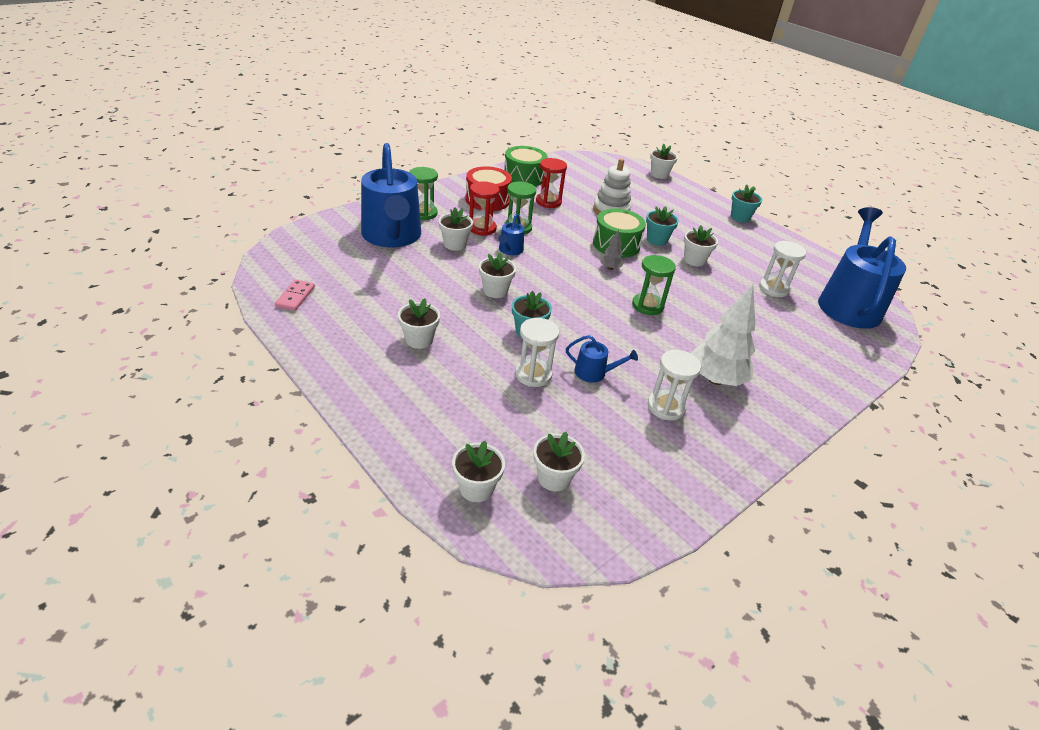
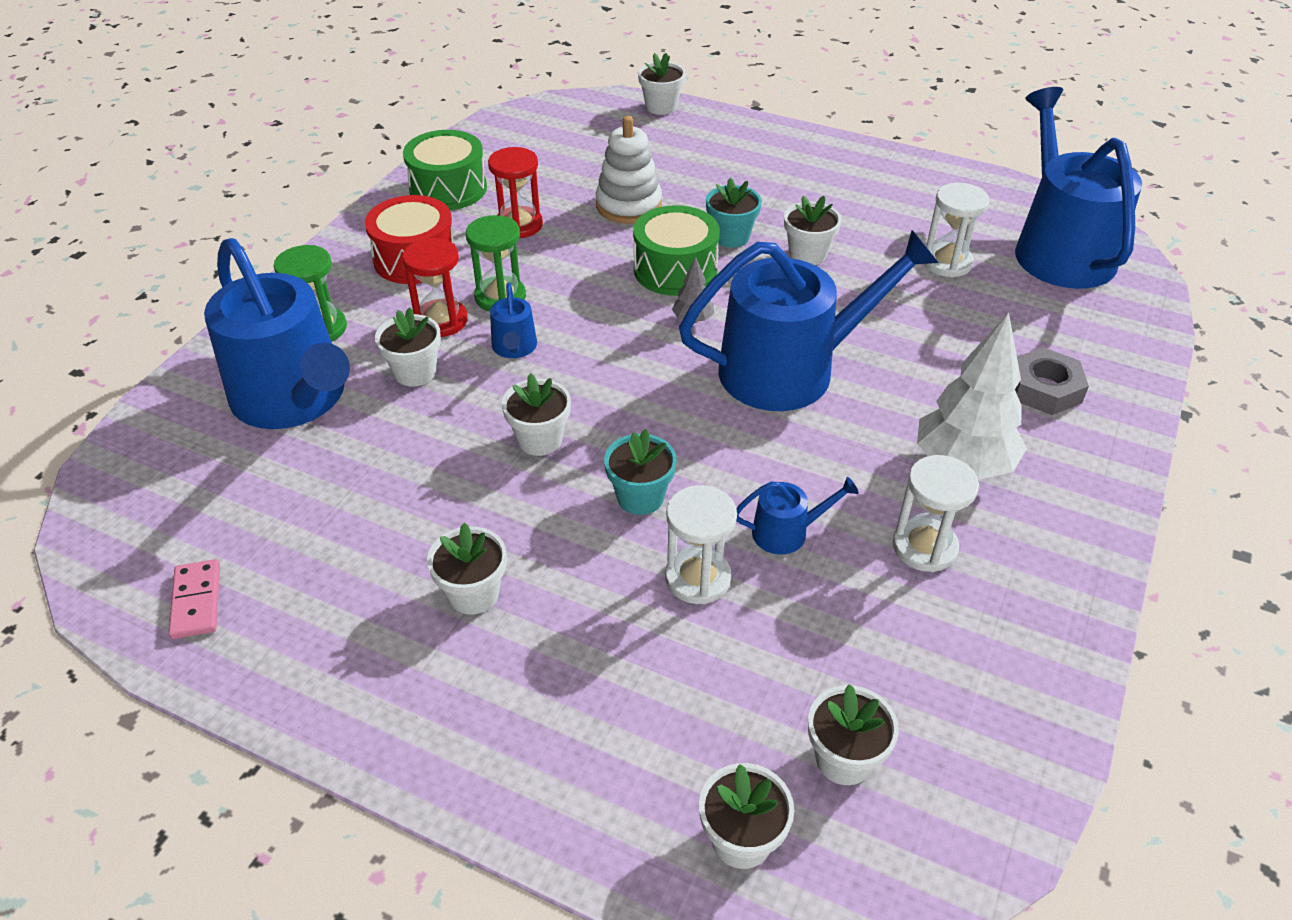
camera: 20 degrees left, 5 degrees up
green hourglass [632,255,676,315] -> blue watering can [679,230,939,411]
turquoise flower pot [731,185,763,222] -> none
none -> grey nut [1015,347,1089,415]

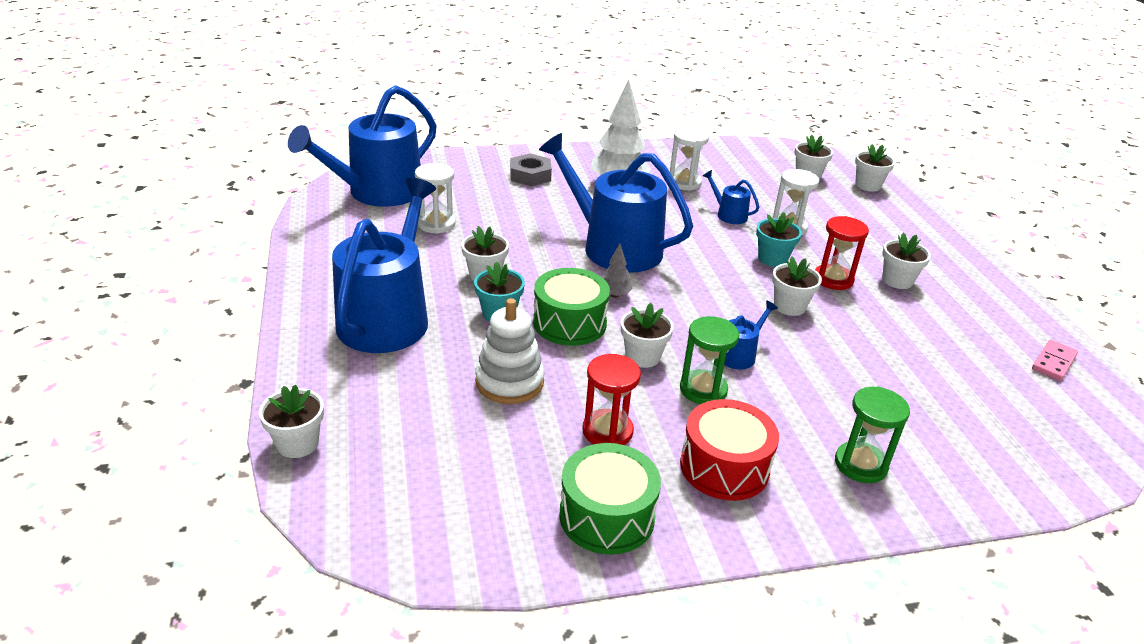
camera: 130 degrees left, 10 degrees down
blue watering can [204,238,350,429] -> blue watering can moved to [332,178,436,353]
white flower pot [375,307,441,387] -> white flower pot moved to [621,303,674,368]
red hourglass [402,238,468,337] -> red hourglass moved to [815,216,869,290]

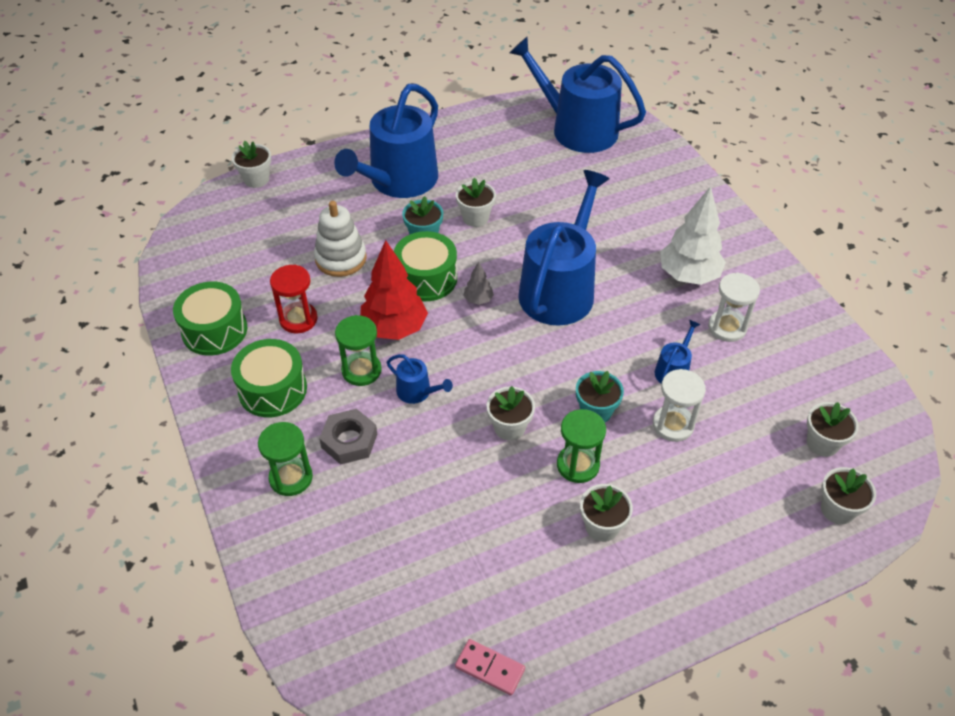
camera: 80 degrees right, 15 degrees up
blue watering can [332,178,436,353] -> blue watering can turned 120 degrees clockwise [334,84,438,198]
white hourglass [415,163,456,234] -> none
grey nut [510,153,552,186] -> grey nut moved to [319,409,377,465]
white flower pot [621,303,674,368] -> red tree [360,240,428,340]
red drum [680,399,779,501] -> green drum [231,339,307,417]
red hourglass [815,216,869,290] -> green hourglass [557,409,606,483]

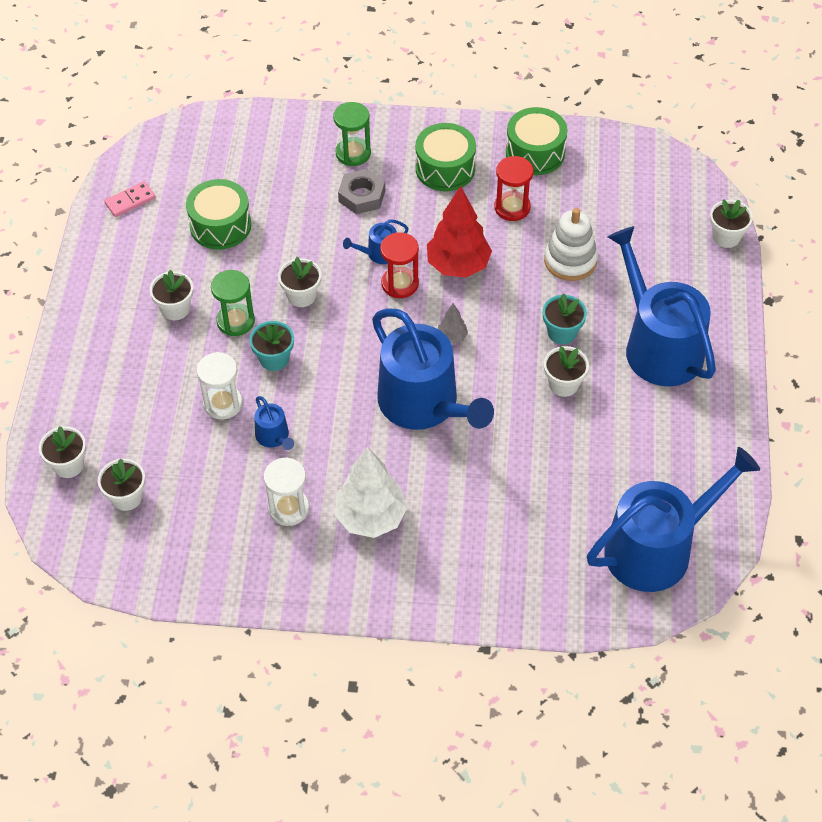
camera: 120 degrees right, 5 degrees up
green hourglass [335,315,382,386] -> none
green drum [394,231,457,301] -> green drum moved to [186,179,251,250]
none -> red hourglass [380,232,419,298]

